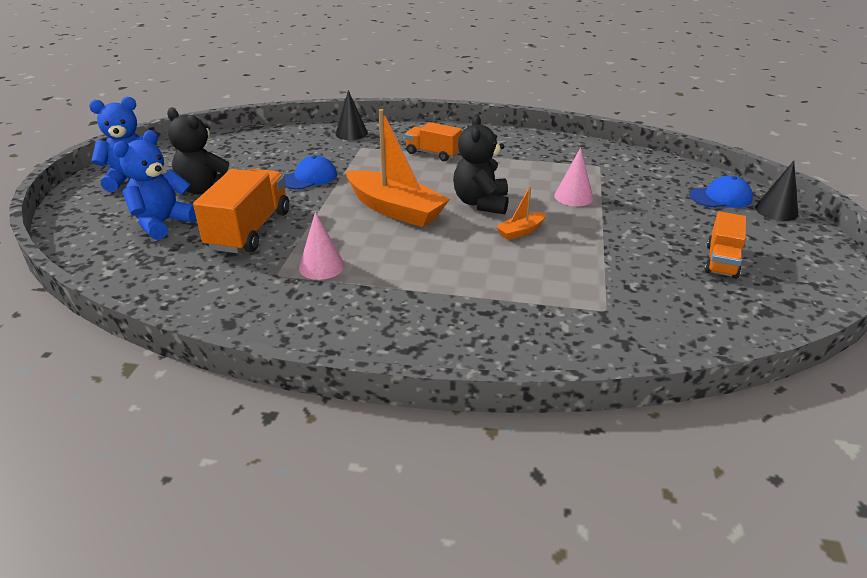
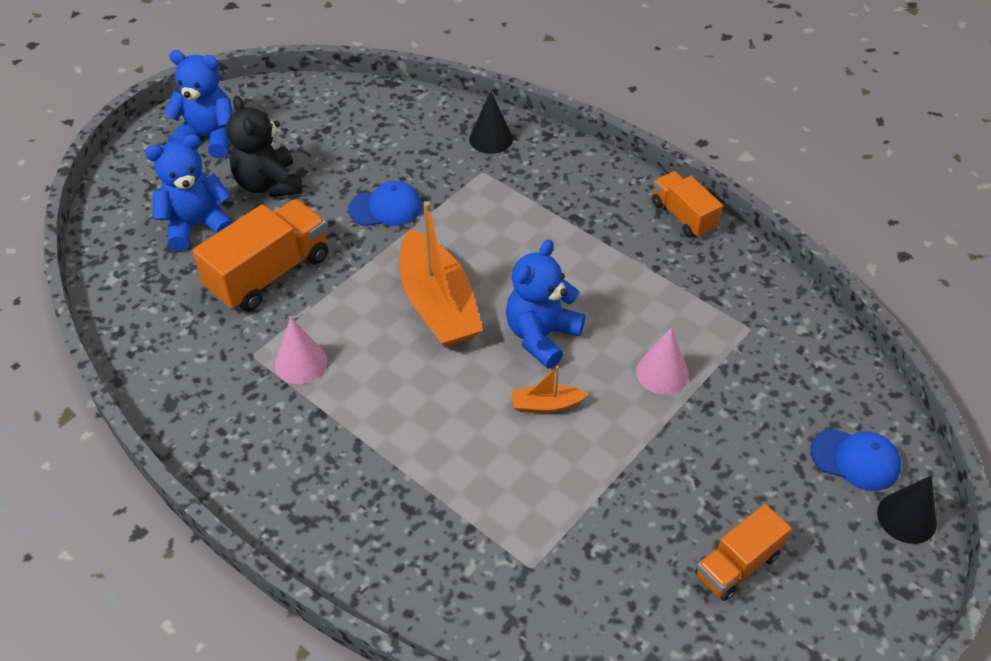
camera: 30 degrees right, 15 degrees up
orange truck [405,122,462,161] -> orange truck moved to [652,171,723,238]
black teddy bear [453,114,509,214] -> blue teddy bear [506,240,585,369]

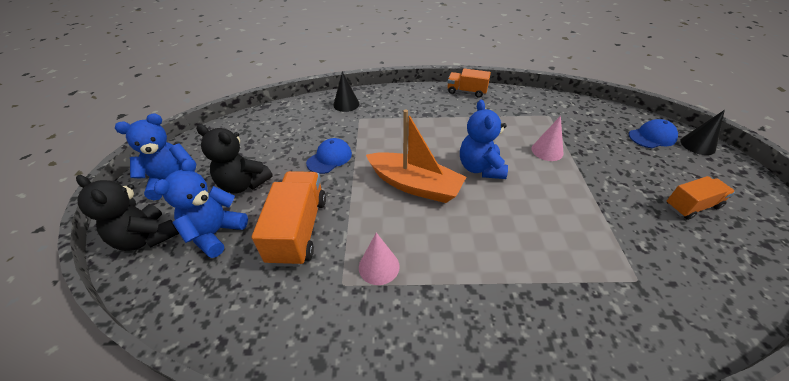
camera: 40 degrees left, 5 degrees down
orange boat [512,366,588,413] -> none
orange truck [695,504,791,601] -> orange truck turned 120 degrees counterclockwise [667,176,735,220]
none -> black teddy bear [76,175,179,251]

